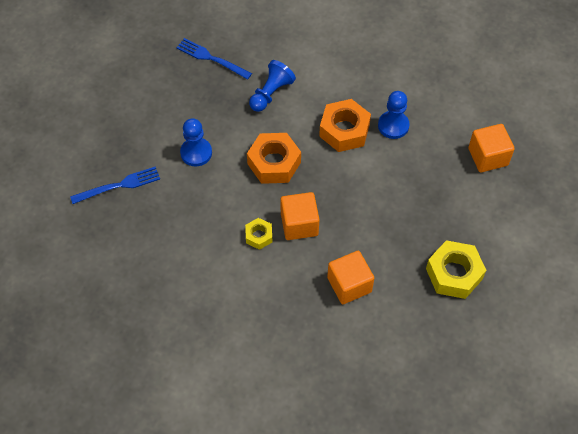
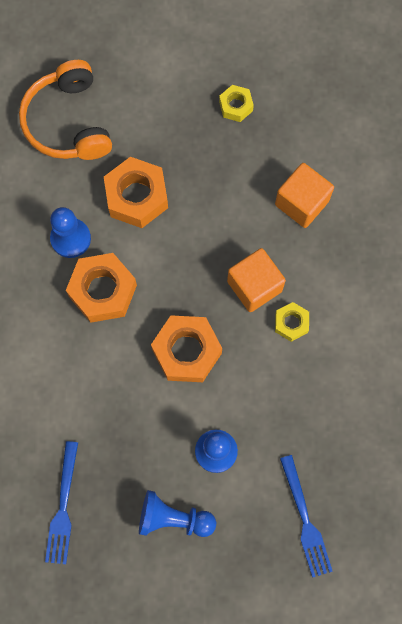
camera: 115 degrees left, 15 degrees up
blue fork [70,166,160,204] -> blue fork turned 150 degrees counterclockwise [280,455,333,578]
blue pawn [249,60,296,112] -> blue pawn moved to [139,490,216,537]
yellow nut [426,240,486,299] -> yellow nut [219,85,254,122], size x0.54
orange cube [468,124,515,172] -> orange headphones [19,60,112,160]
none -> orange nut [104,157,168,228]

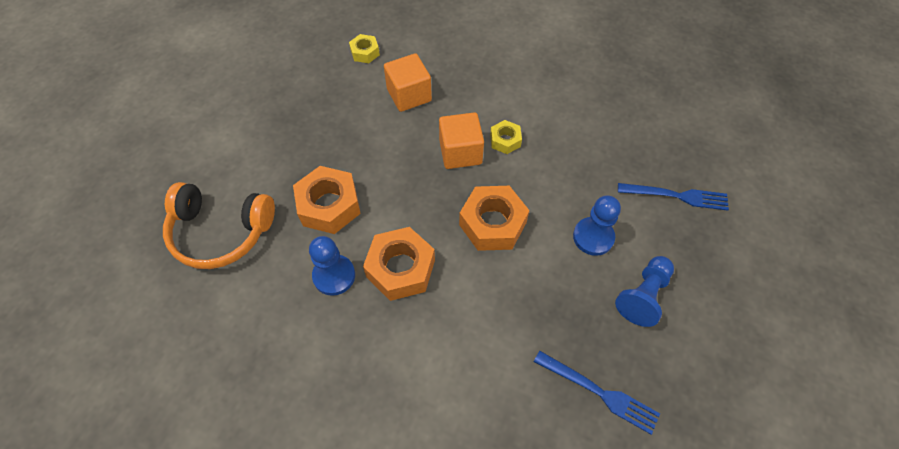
camera: 65 degrees left, 15 degrees down
yellow nut [219,85,254,122] -> yellow nut moved to [349,34,380,63]

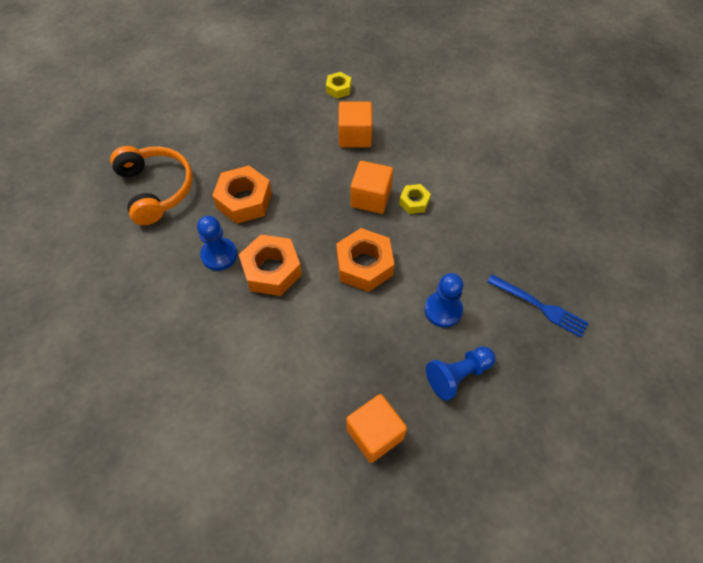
camera: 25 degrees right, 0 degrees up
orange headphones [163,182,275,269] -> orange headphones turned 150 degrees counterclockwise [110,146,193,225]
blue fork [534,351,660,435] -> orange cube [346,394,407,463]

